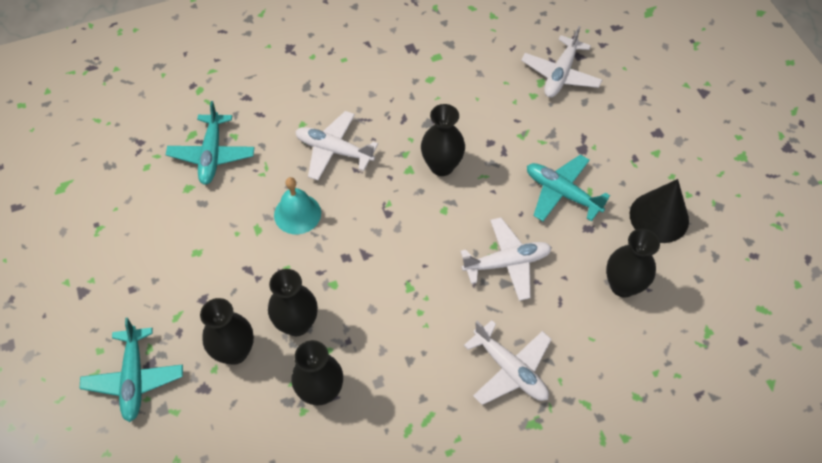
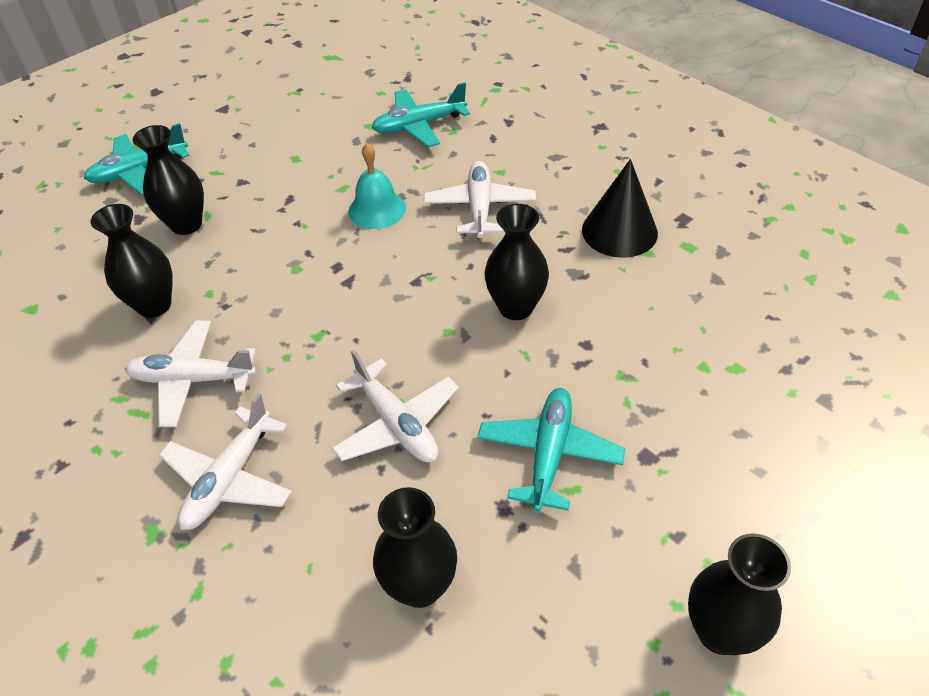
camera: 70 degrees right, 10 degrees down
black vase [268,269,318,336] -> black vase moved to [688,533,791,655]
white plane [521,26,602,98] -> white plane moved to [125,321,257,427]
black cone [630,179,689,243] -> black cone moved to [582,159,658,258]

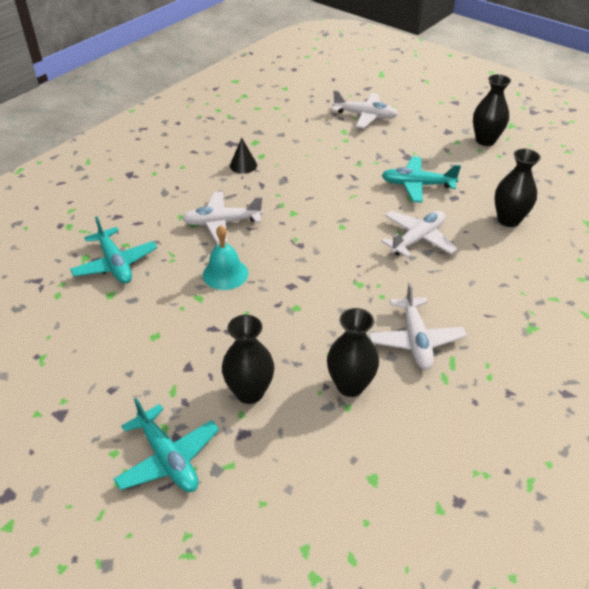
camera: 100 degrees left, 5 degrees down
white plane [159,393,292,530] -> white plane moved to [332,90,398,128]
black vase [484,204,549,320] -> none
black cone [582,159,658,258] -> black cone [230,138,257,174], size x0.58

